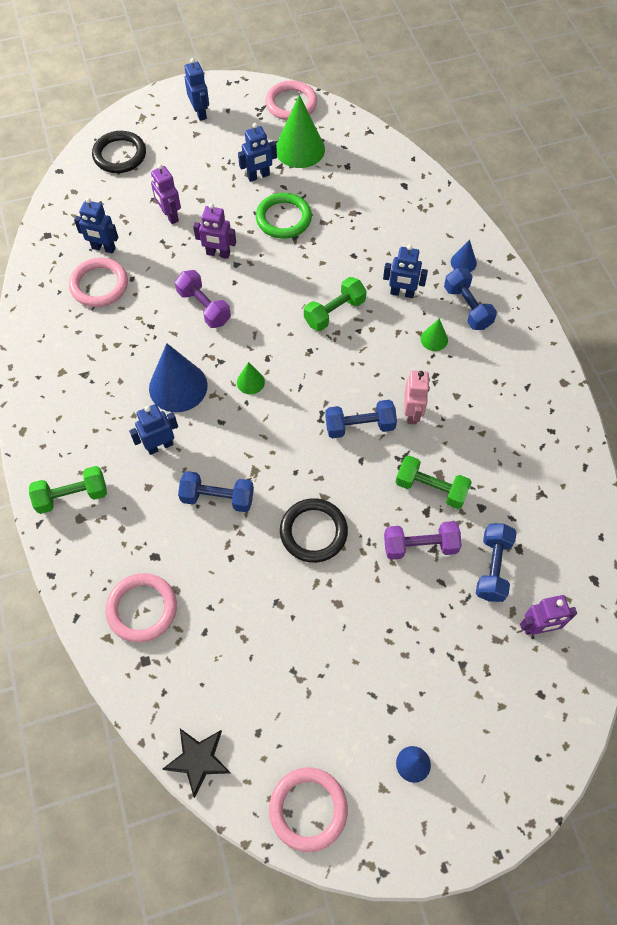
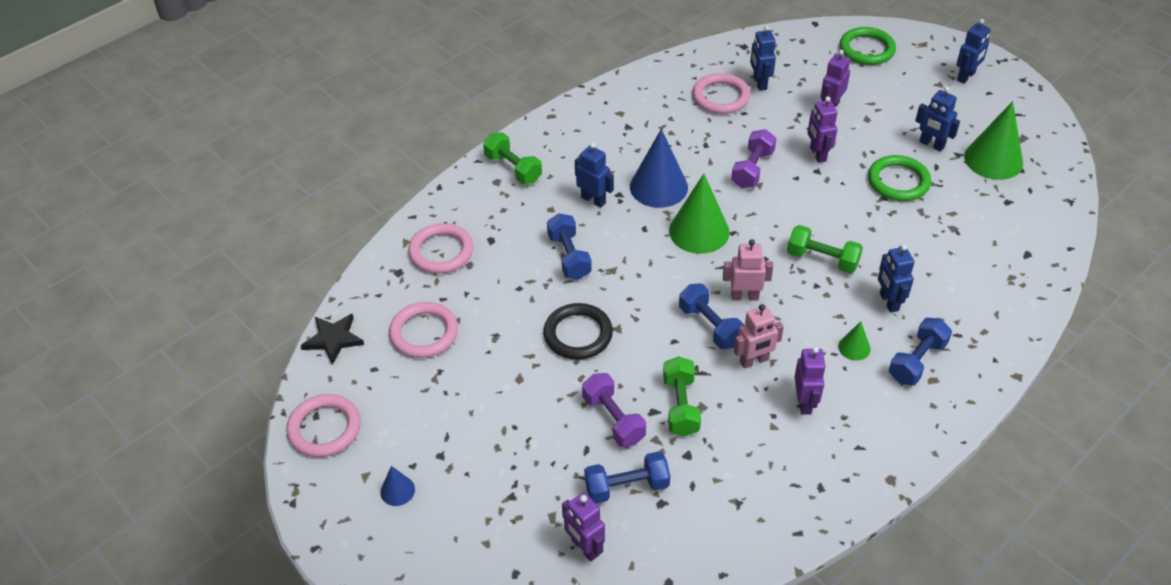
camera: 65 degrees right, 15 degrees down
black ring [92,131,146,173] -> green ring [839,27,896,65]
green cone [237,362,265,394] -> green cone [669,174,730,254], size x2.07
pink ring [265,80,317,120] -> pink ring moved to [389,302,458,358]
blue cone [451,239,477,272] -> none
none -> pink robot [723,239,773,300]
none -> purple robot [794,347,826,415]

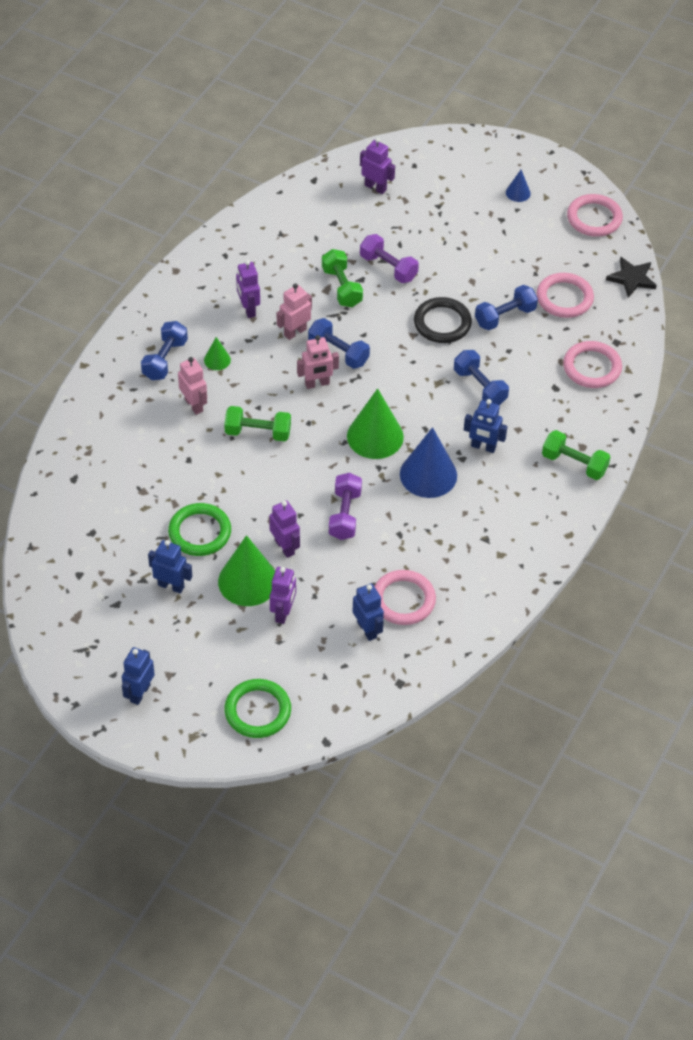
camera: 160 degrees right, 5 degrees up
blue dumbbell [584,451,670,503] -> blue dumbbell moved to [475,285,538,330]
blue robot [878,244,914,313] -> pink robot [178,357,207,415]
green cone [964,101,1023,180] -> green cone moved to [218,535,275,606]

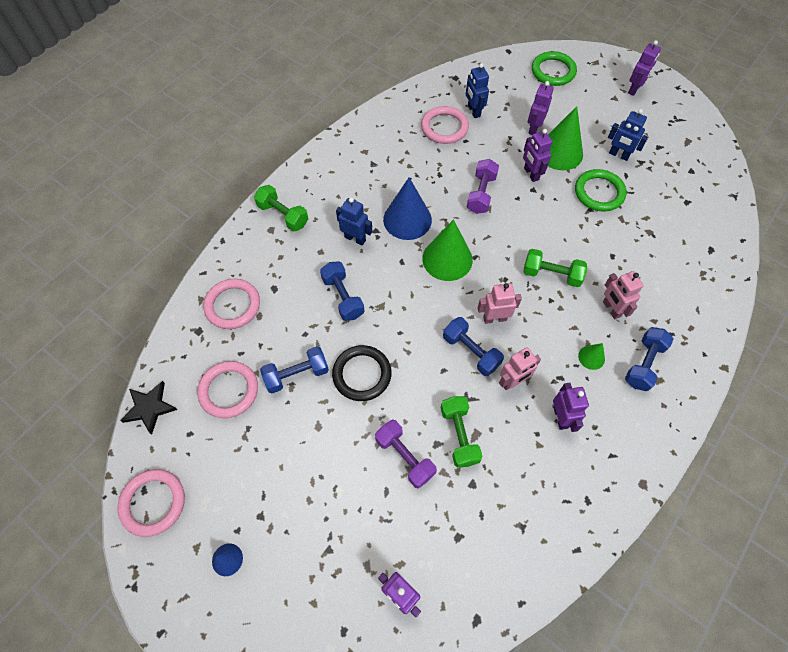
camera: 170 degrees left, 10 degrees up
blue robot [122,647,155,705] -> purple robot [628,40,661,96]

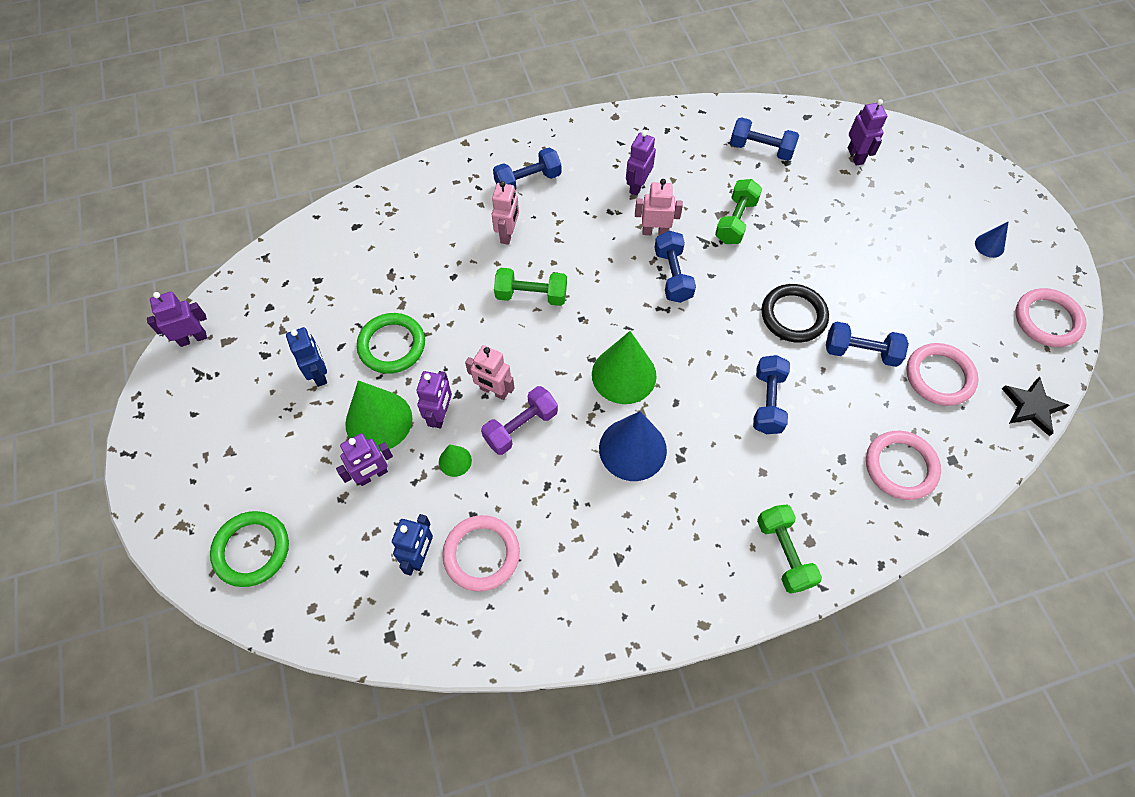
camera: 145 degrees left, 0 degrees up
blue robot [336,198,373,246] -> none
purple dumbbell [375,420,437,489] -> none
pink robot [478,283,522,324] -> pink robot moved to [465,345,514,400]
green dumbbell [523,249,587,287] -> green dumbbell turned 45 degrees counterclockwise [494,268,567,306]
green cone [578,343,605,370] -> green cone moved to [439,444,472,477]
purple robot [628,40,661,96] -> purple robot moved to [147,292,207,347]
none -> blue dumbbell [730,117,799,161]

